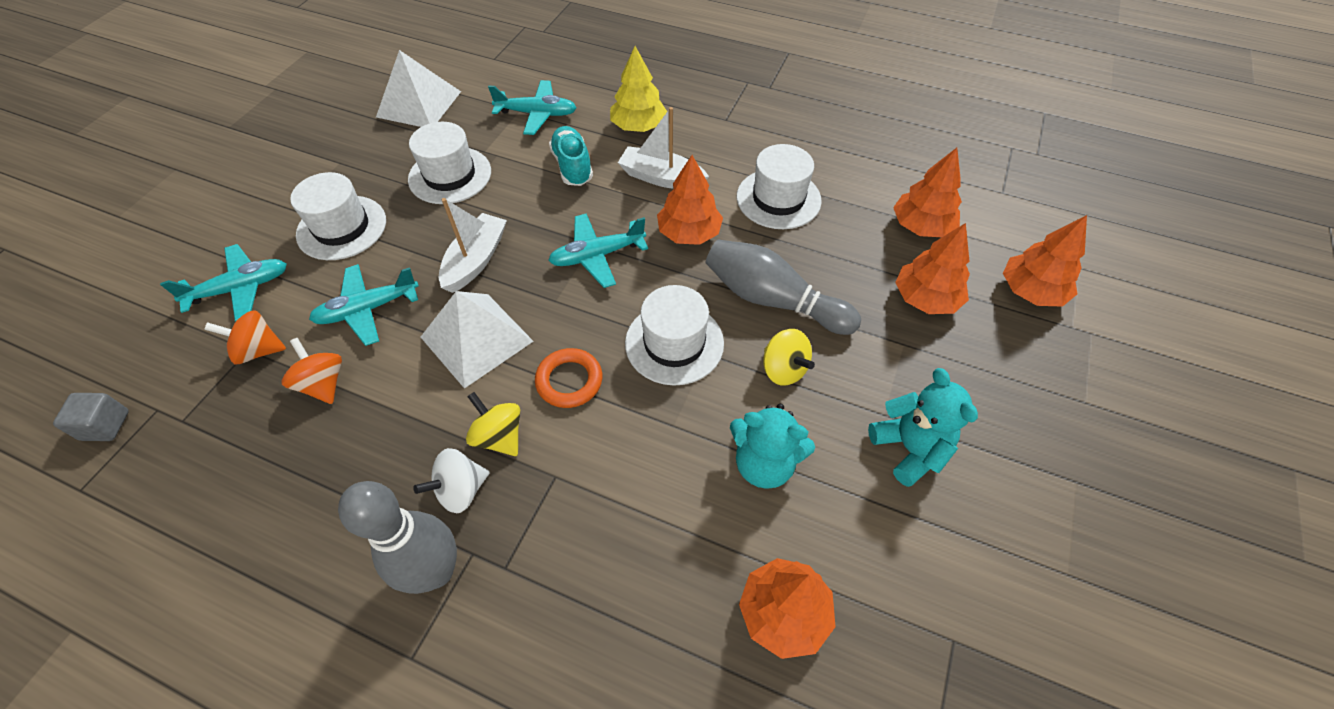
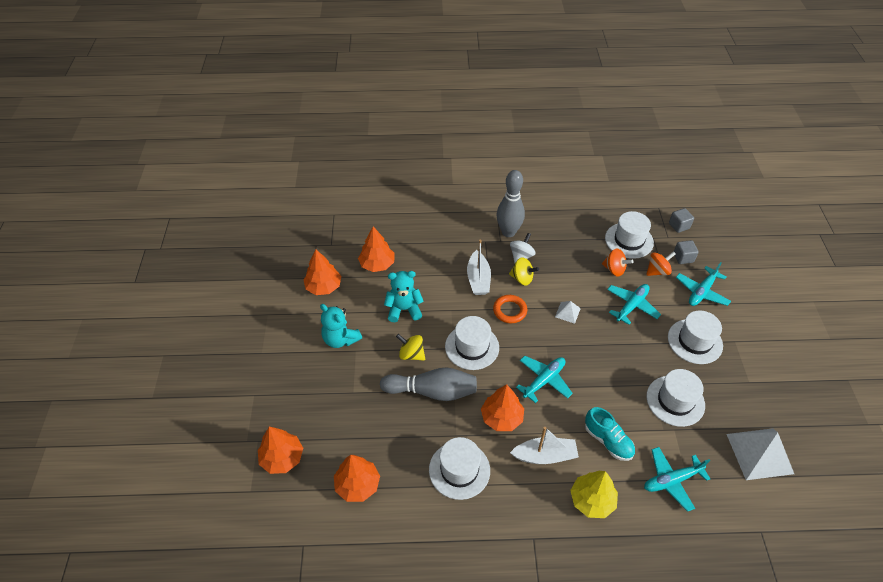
camera: 155 degrees right, 5 degrees down
white pyramid [421,291,533,389] -> white pyramid [555,301,581,324], size x0.48
white boat [439,198,507,293] -> white boat moved to [467,240,491,295]
orange tree [895,223,970,314] -> orange tree moved to [303,250,341,295]
none -> white hat [605,211,654,259]
none -> grey cube [674,240,699,264]

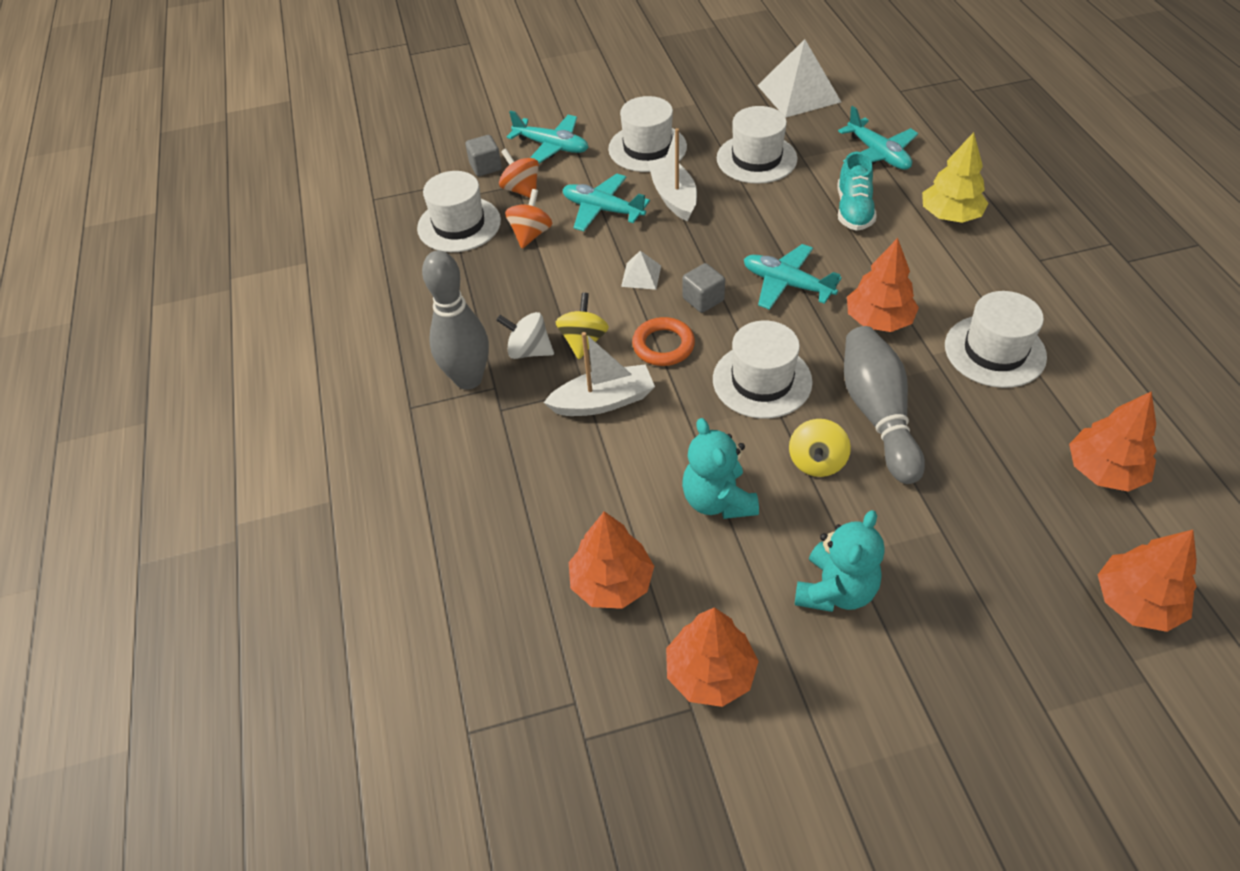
camera: 100 degrees left, 0 degrees up
white boat [510,427,579,464] -> white boat moved to [648,128,697,221]
turquoise shoe [585,407,635,461] -> turquoise shoe turned 150 degrees clockwise [838,152,877,231]
grey cube [669,208,694,233] -> grey cube moved to [682,263,725,313]

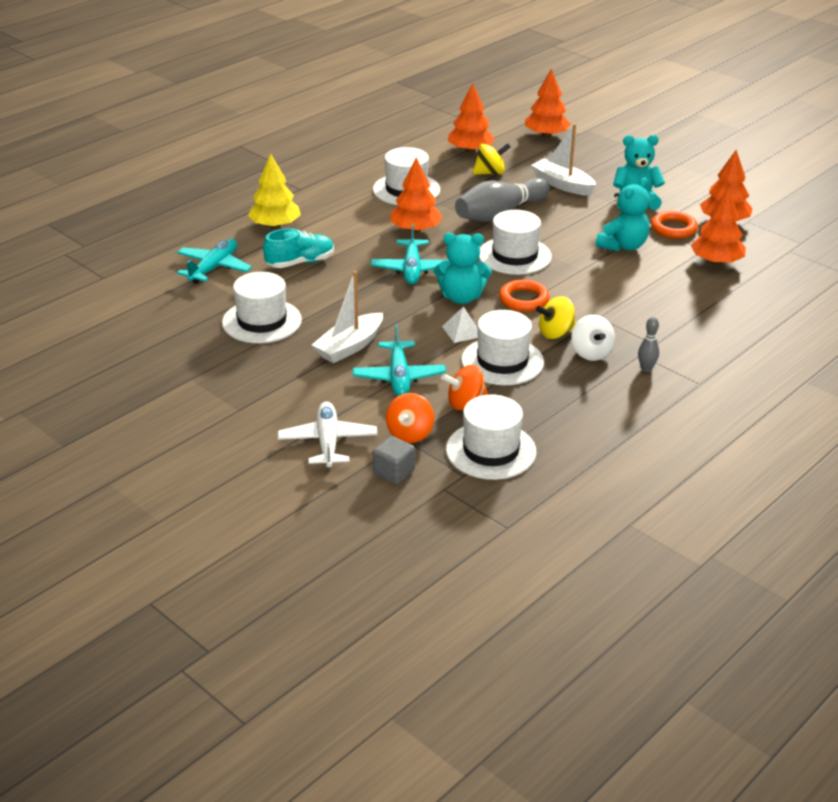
camera: 125 degrees left, 15 degrees down
grey bowling pin [422,250,489,390] -> grey bowling pin [638,317,659,372], size x0.44
turquoise plane [507,110,589,163] -> white plane [278,402,378,468]
white boat [543,332,655,416] -> white boat moved to [531,124,596,196]
white hat [608,96,687,172] -> white hat moved to [461,310,544,385]
grey cube [682,263,725,313] -> turquoise teddy bear [434,233,492,304]
white pyramid [757,39,841,118] -> none
yellow spinning top [789,419,851,477] -> yellow spinning top moved to [473,143,511,175]
none -> orange ring [651,211,698,239]

